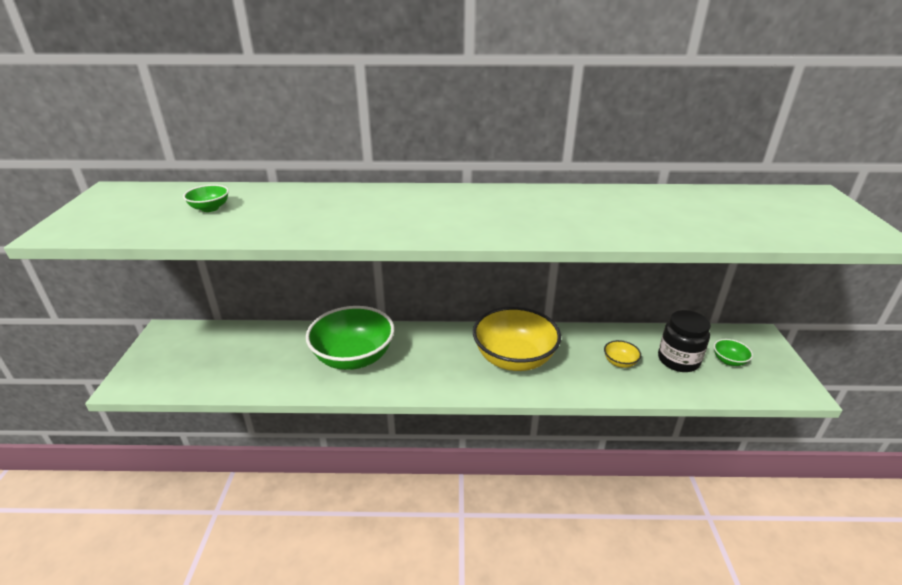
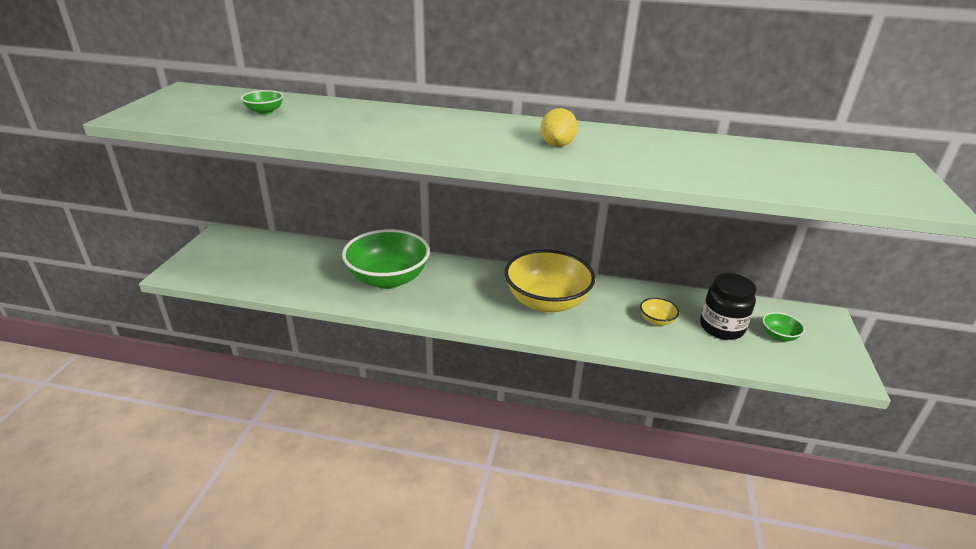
camera: 10 degrees right, 0 degrees up
none -> yellow lemon [540,108,578,147]

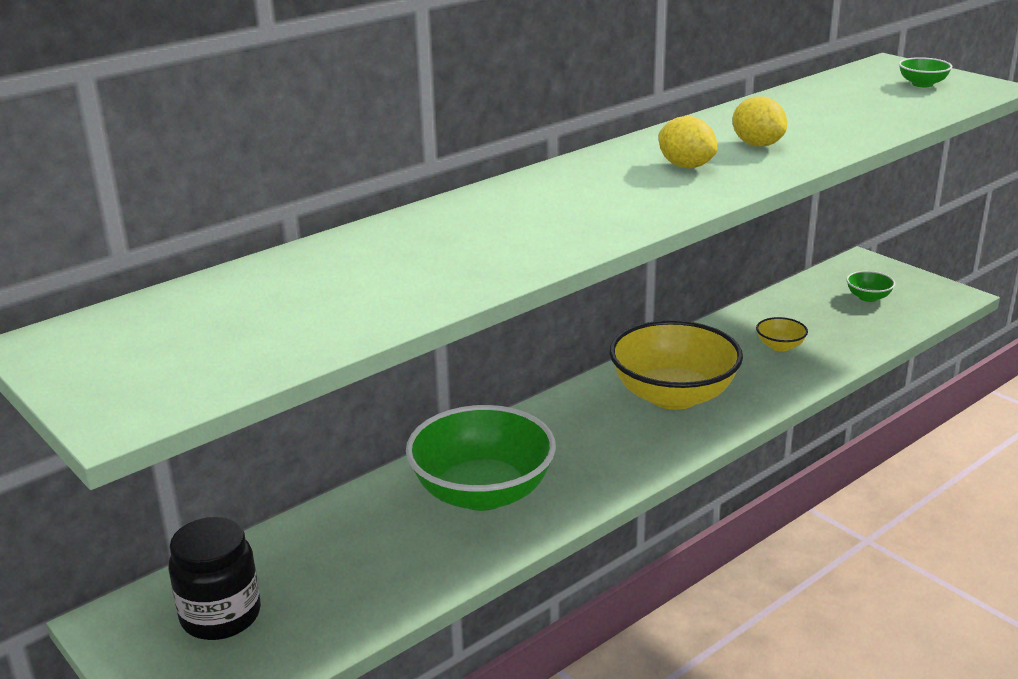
camera: 50 degrees left, 5 degrees down
green bowl [241,90,283,115] -> green bowl moved to [899,57,952,87]
black jar [700,273,757,340] -> black jar moved to [169,517,261,640]
none -> yellow lemon [732,96,787,147]

